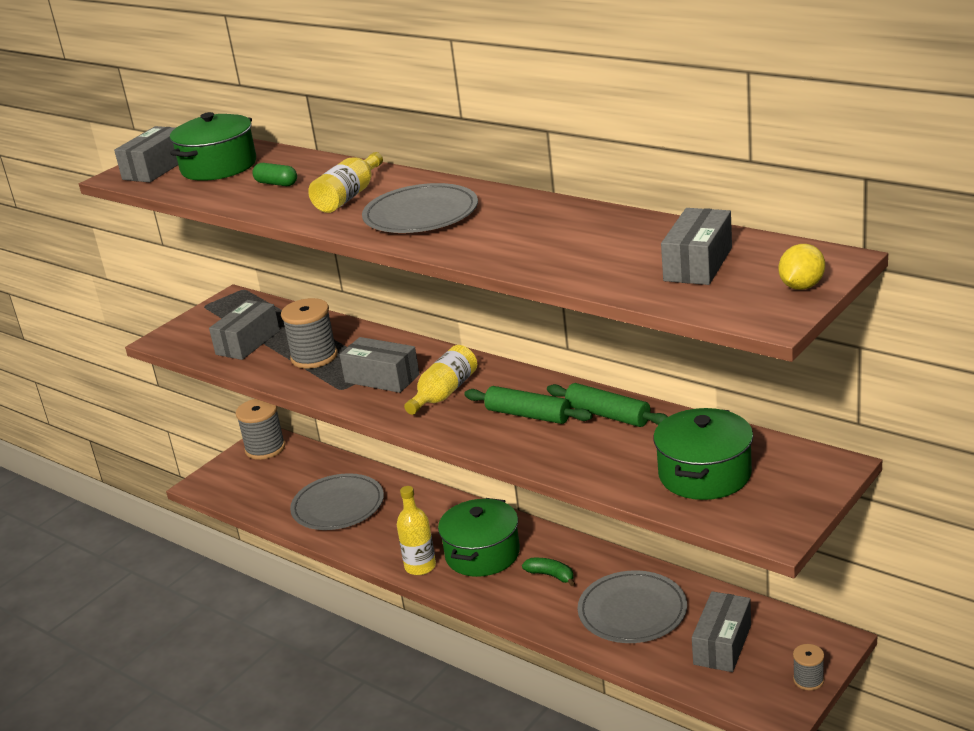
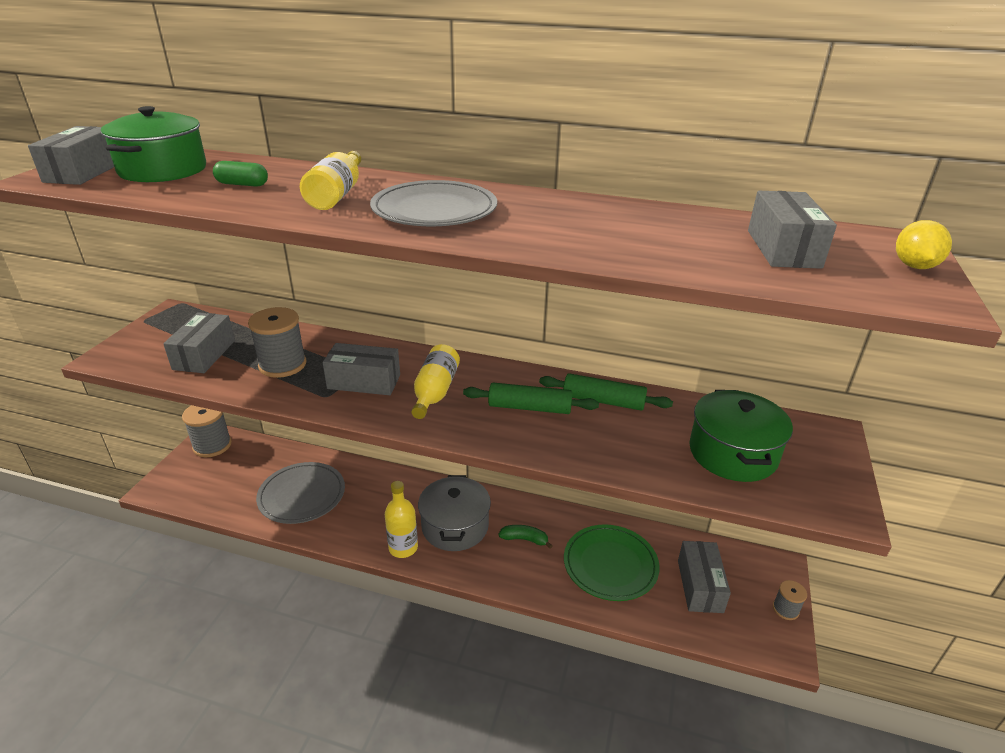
camera: 25 degrees left, 5 degrees up
green pot [438,498,520,577] -> grey pot [418,475,491,551]
grey plate [578,570,687,643] -> green plate [564,524,660,601]

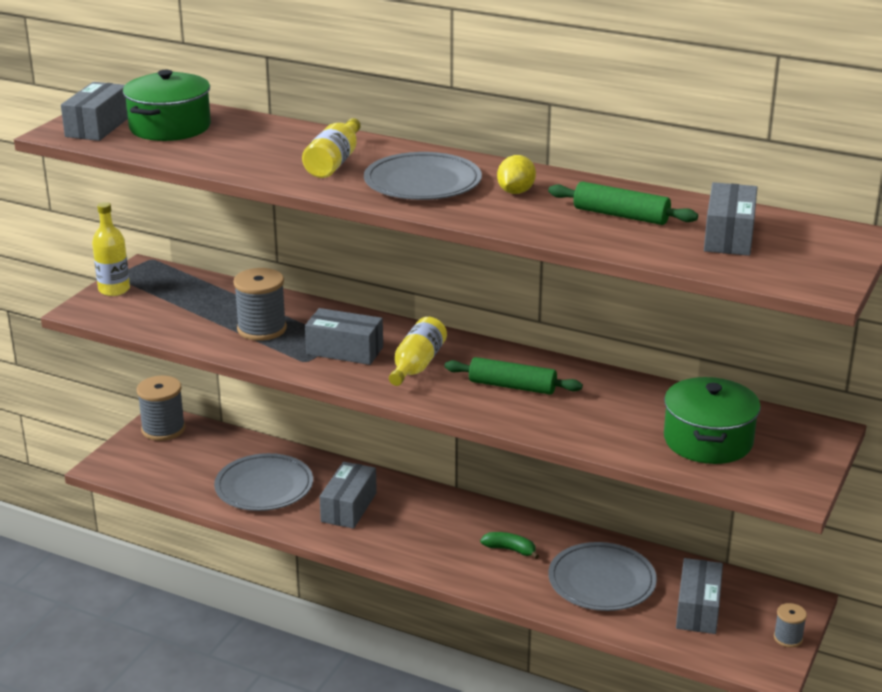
camera: 10 degrees right, 5 degrees down
grey box [163,312,235,373] -> grey box moved to [320,462,377,529]
green capsule [213,161,268,187] -> none
yellow bottle [385,481,418,558] -> yellow bottle moved to [92,202,130,296]
grey pot [418,475,491,551] -> none
green rolling pin [539,373,673,411] -> green rolling pin moved to [548,182,698,225]
green plate [564,524,660,601] -> grey plate [548,542,657,611]
yellow lemon [896,220,952,269] -> yellow lemon moved to [497,155,536,194]

